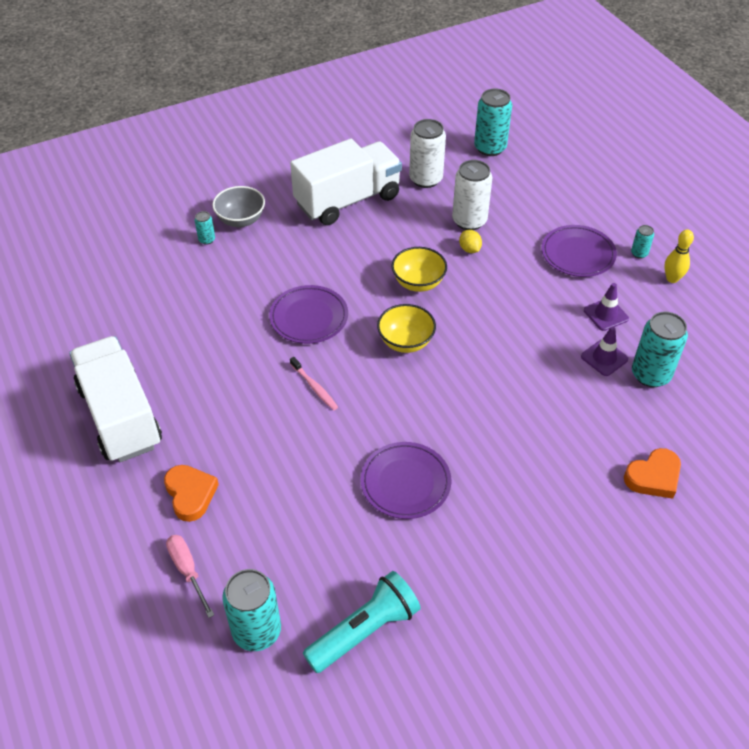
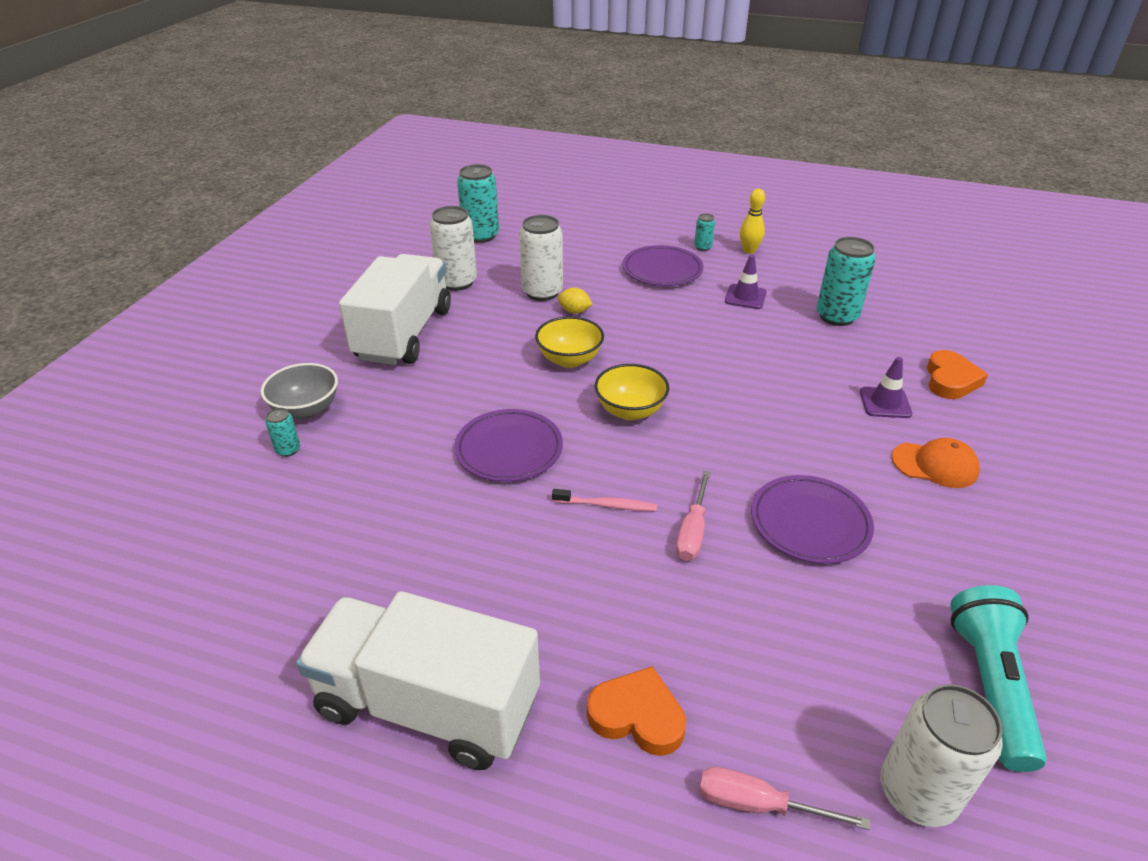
camera: 45 degrees left, 10 degrees down
turquoise can [222,569,281,651] -> white can [880,684,1003,827]
purple traffic cone [581,327,628,376] -> purple traffic cone moved to [860,357,912,418]
none -> pink screwdriver [676,471,710,561]
none -> orange cap [892,438,980,488]

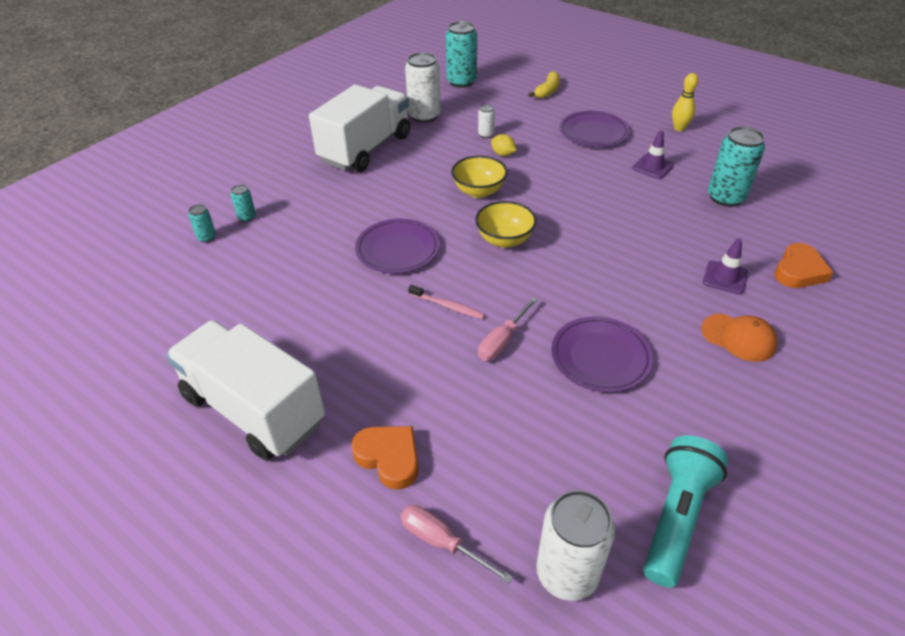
camera: 20 degrees right, 5 degrees up
grey bowl [261,363,338,419] -> none
white can [519,215,563,301] -> white can [478,104,495,138], size x0.48
turquoise can [694,214,715,251] -> turquoise can moved to [188,204,216,243]
none -> yellow banana [528,71,560,99]

